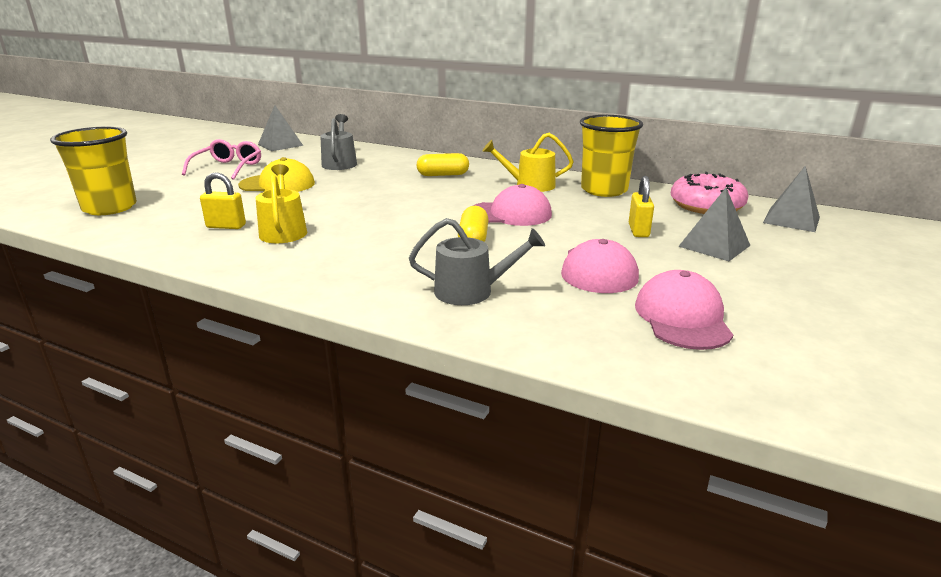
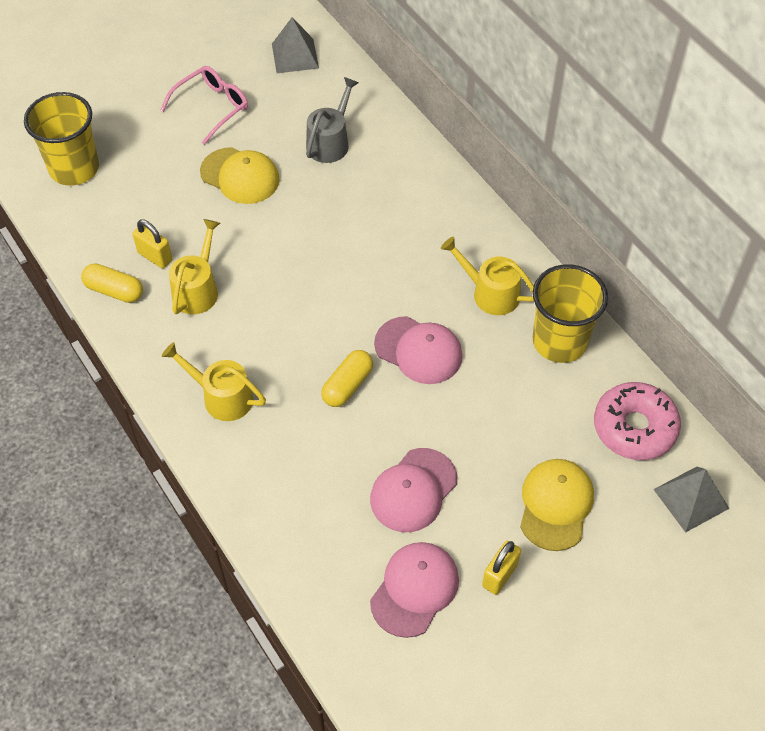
camera: 30 degrees right, 30 degrees up
grey watering can [409,218,545,305] -> none
yellow capsule [416,153,469,176] -> yellow capsule moved to [81,263,143,303]
yellow padlock [629,176,654,237] -> yellow padlock moved to [482,541,521,595]
grey pyramid [678,188,751,261] -> yellow cap [520,459,594,551]
none -> yellow watering can [162,342,266,421]

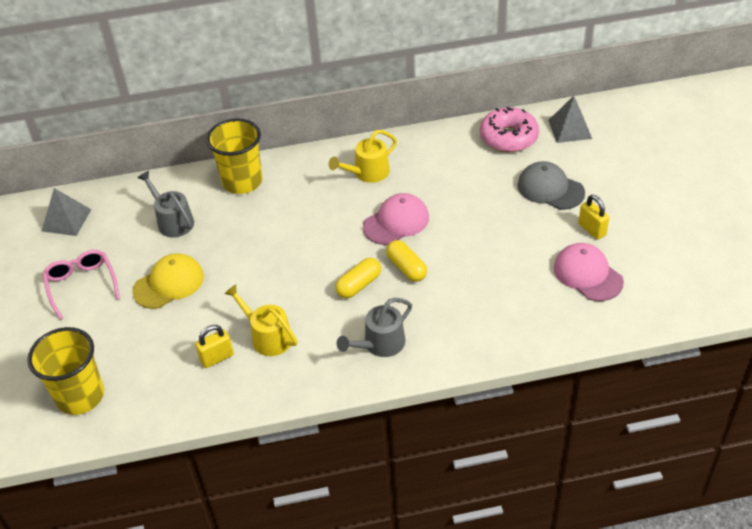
camera: 65 degrees left, 10 degrees down
yellow capsule [81,263,143,303] -> yellow capsule moved to [335,258,381,298]
yellow watering can [162,342,266,421] -> grey watering can [337,298,412,357]
pink cap [370,448,457,532] -> none
yellow cap [520,459,594,551] -> grey cap [517,161,585,210]
yellow cup [533,264,608,363] -> yellow cup moved to [206,118,262,194]

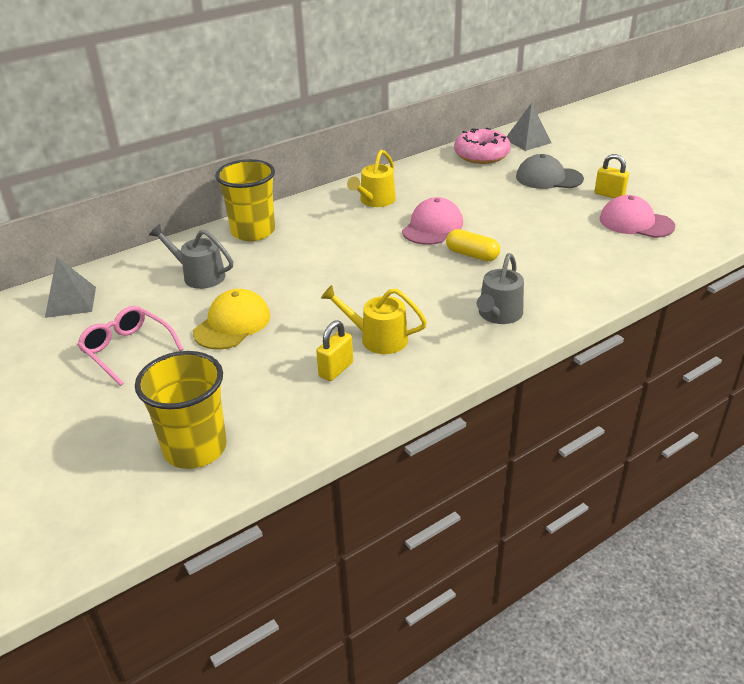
camera: 25 degrees left, 10 degrees down
yellow capsule [335,258,381,298] -> none

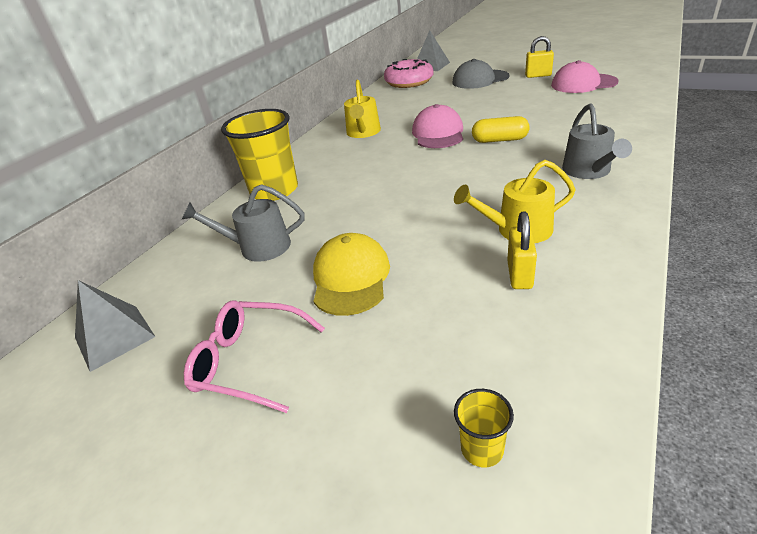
camera: 25 degrees left, 0 degrees up
yellow cup [135,351,227,469] -> yellow cup [454,389,514,467], size x0.43

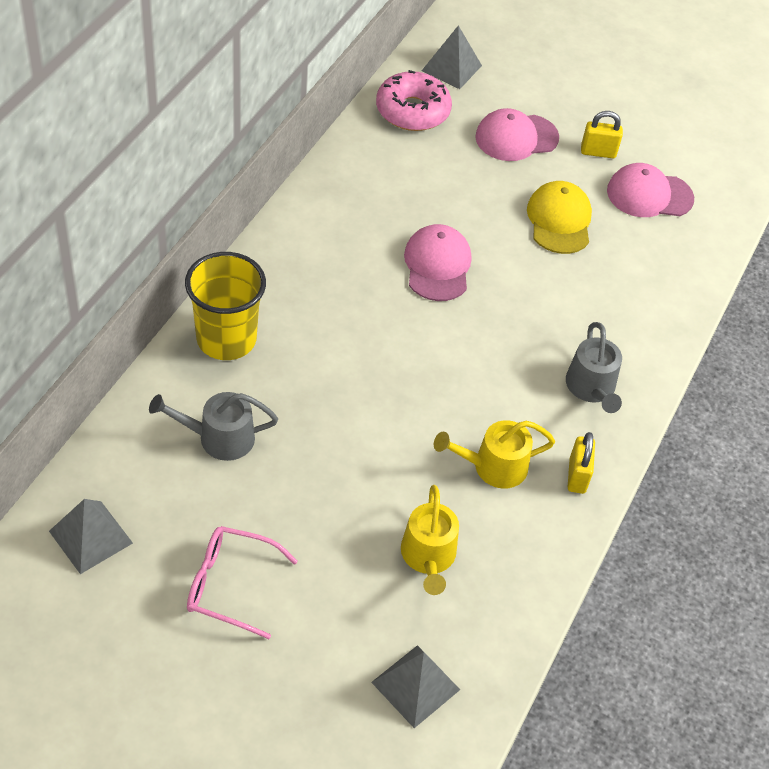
camera: 10 degrees left, 15 degrees up
yellow cap [313,233,390,316] -> yellow cap moved to [527,181,592,254]
yellow watering can [344,80,381,138] -> yellow watering can moved to [401,485,459,595]
grey cap [452,59,509,89] -> pink cap [475,108,559,161]
yellow cup [454,389,514,467] -> grey pyramid [371,645,460,728]
yellow capsule [472,116,529,143] -> none
yellow padlock [507,212,537,289] -> yellow padlock moved to [568,432,595,494]

